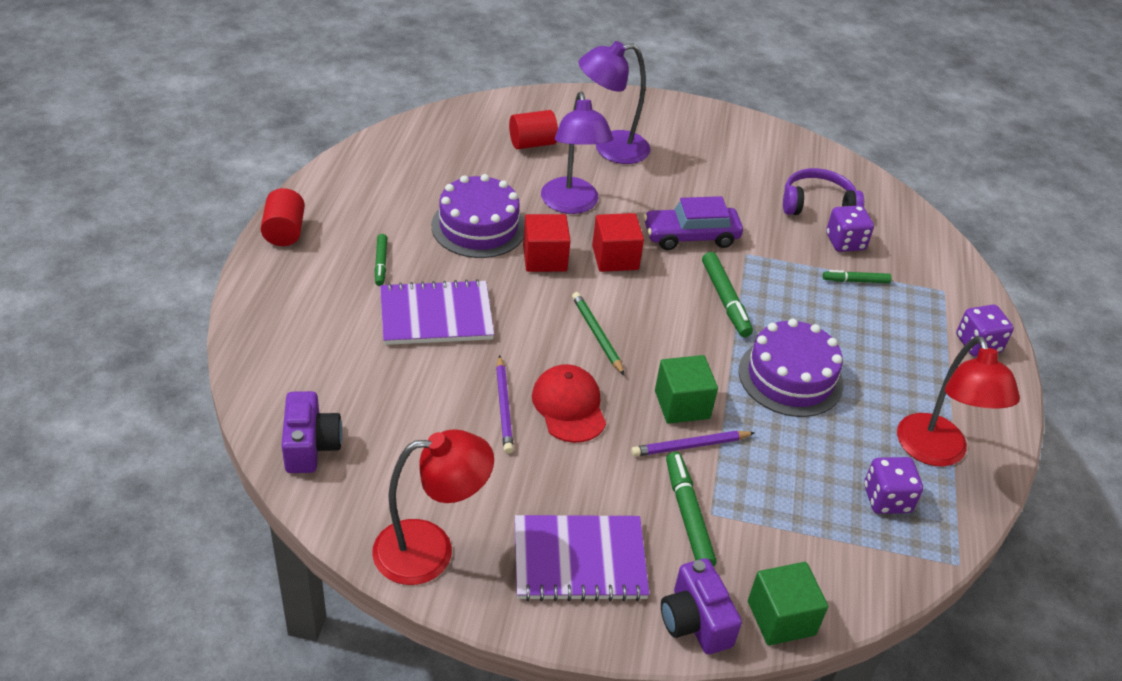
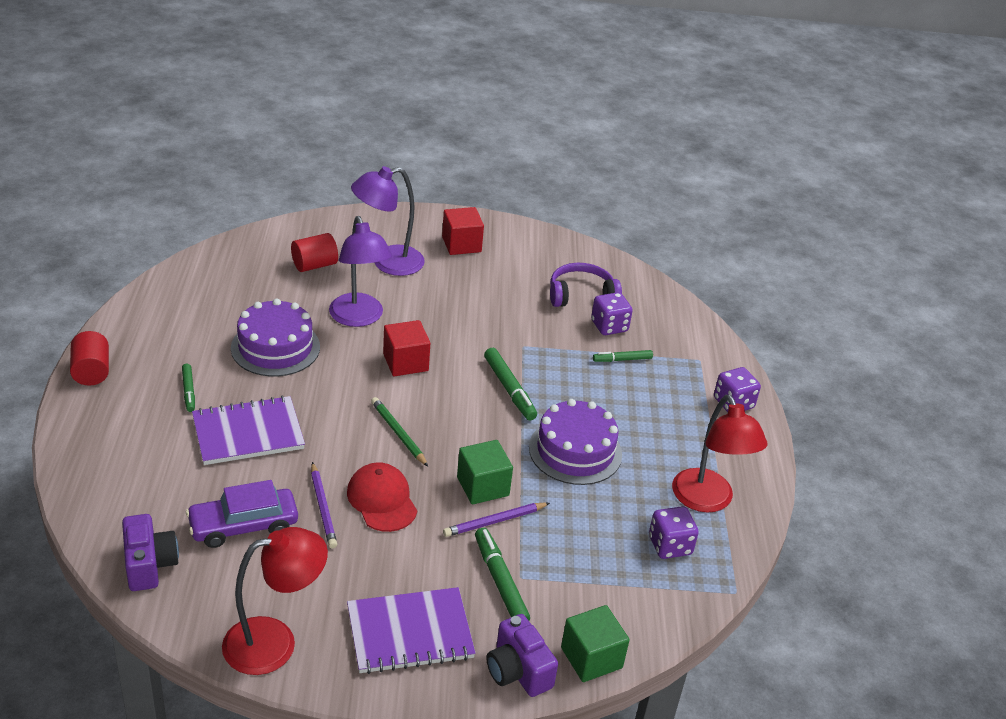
camera: 10 degrees left, 5 degrees down
red cube [523,214,571,272] -> red cube moved to [442,207,484,255]
purple car [643,196,743,250] -> purple car moved to [186,480,298,548]

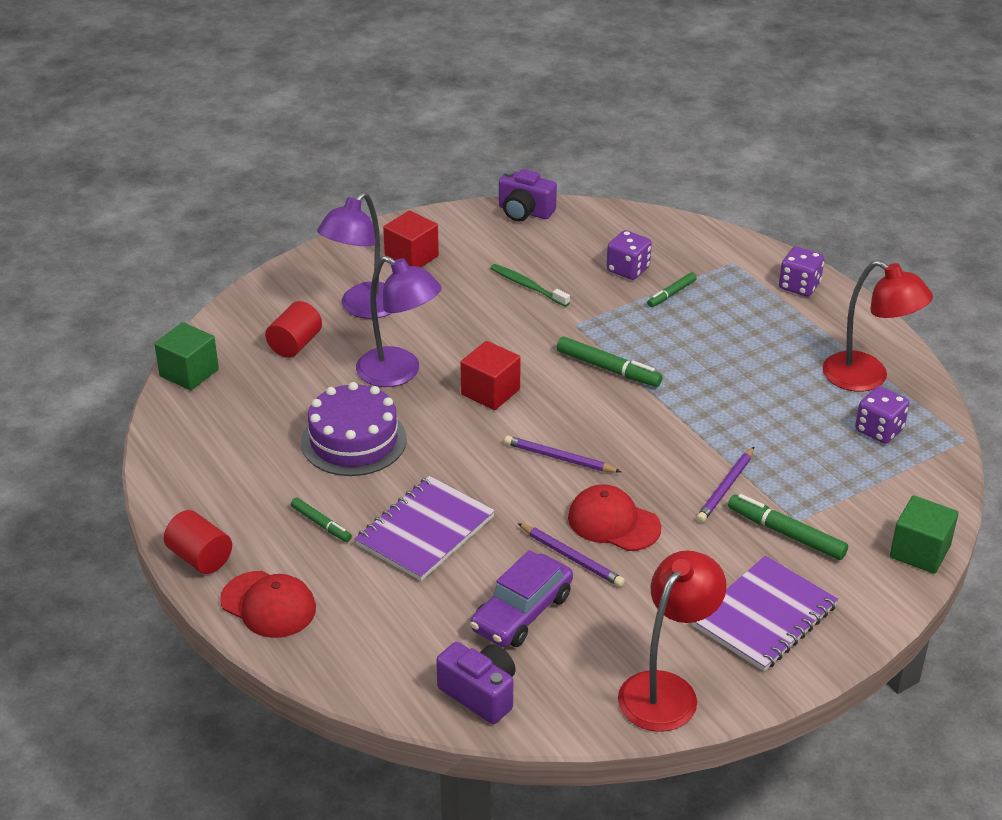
camera: 30 degrees left, 0 degrees up
green pencil [371,397,428,467] -> purple pencil [504,436,621,472]
green cube [457,440,513,504] -> green cube moved to [154,322,219,390]
purple camera [486,614,558,697] -> purple camera moved to [499,169,557,222]
purple cake [529,399,622,485] -> none
purple headphones [550,263,622,307] -> none
none -> red cap [220,571,316,638]
none -> green toothbrush [491,264,570,307]

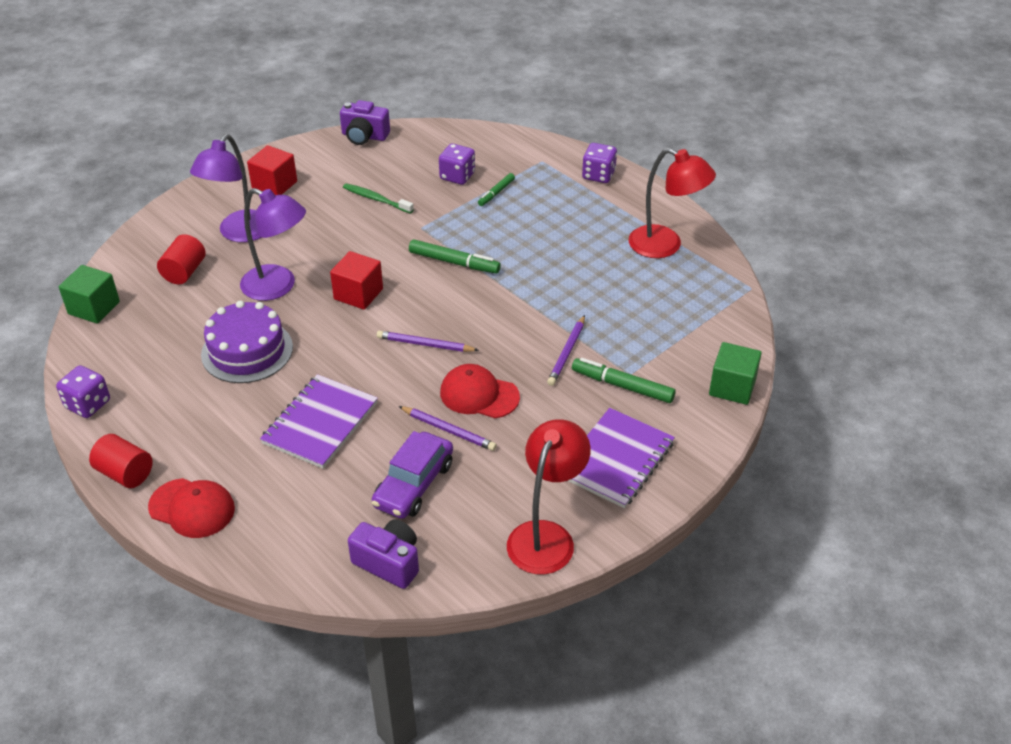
camera: 10 degrees left, 5 degrees up
green marker [291,497,352,542] -> none
purple dice [855,386,910,444] -> purple dice moved to [56,365,110,418]

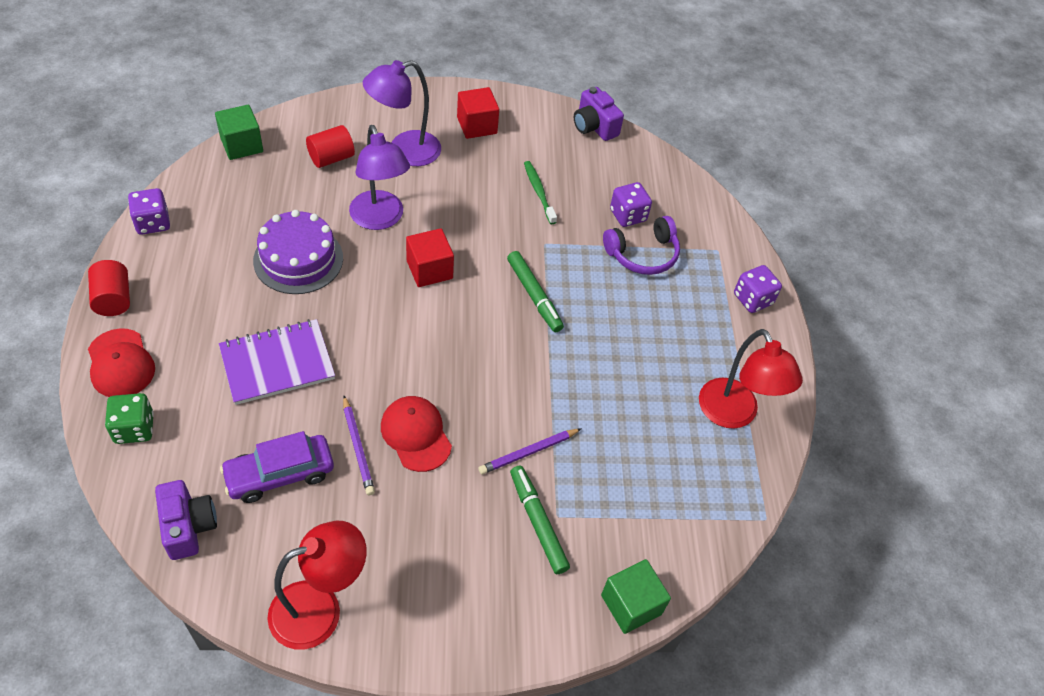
camera: 35 degrees right, 10 degrees up
purple pencil [377,331,479,352] -> none
green marker [478,173,515,206] -> purple headphones [603,216,680,275]
purple notebook [568,408,675,508] -> none
none -> green dice [105,393,154,444]

